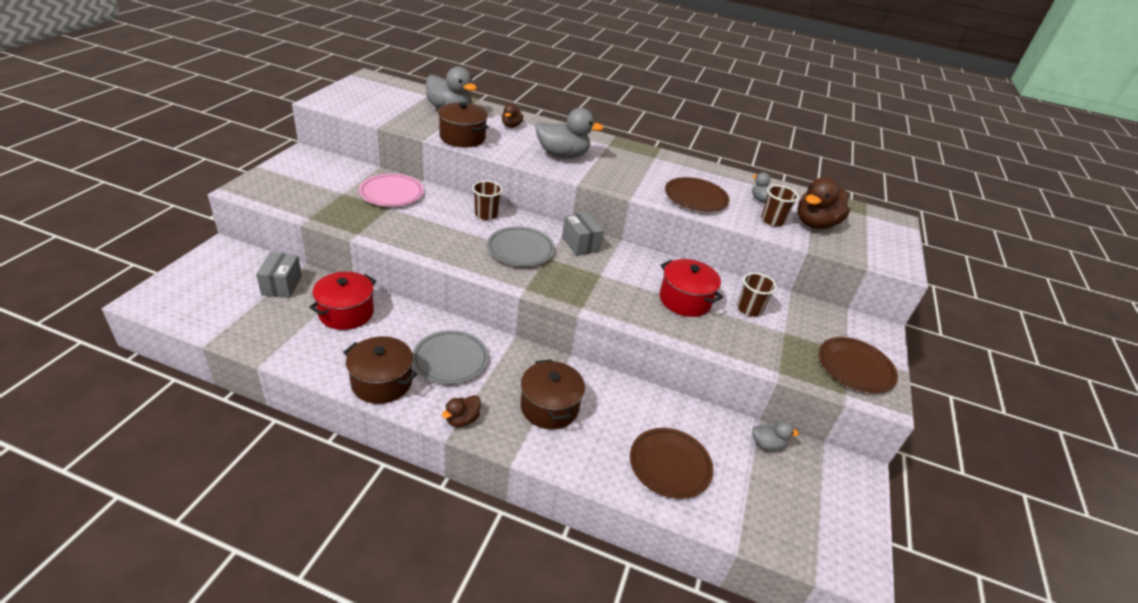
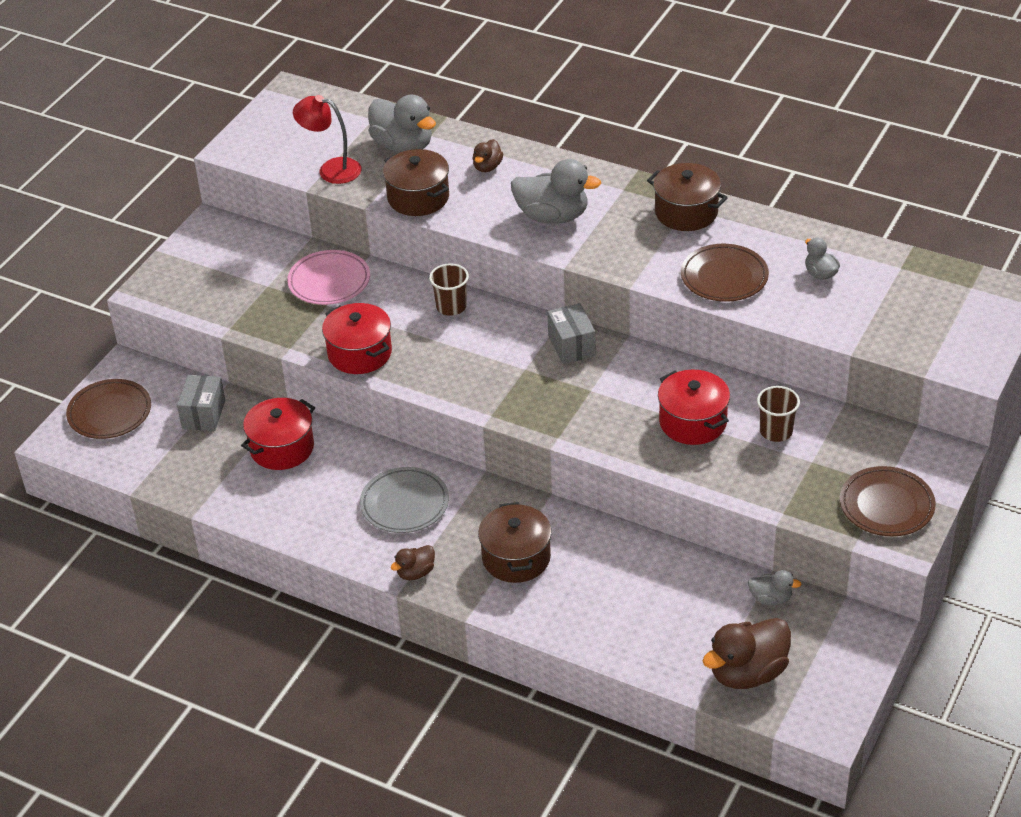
camera: 15 degrees right, 5 degrees up
brown pot [343,336,418,404] -> brown pot moved to [647,163,728,231]
grey plate [487,226,555,267] -> none
brown plate [630,428,713,499] -> brown plate moved to [66,379,151,439]
brown cup [761,185,799,226] -> none
brown duck [797,177,850,229] -> brown duck moved to [703,618,791,689]
none -> red lamp [293,95,361,184]
none -> red pot [322,303,392,374]

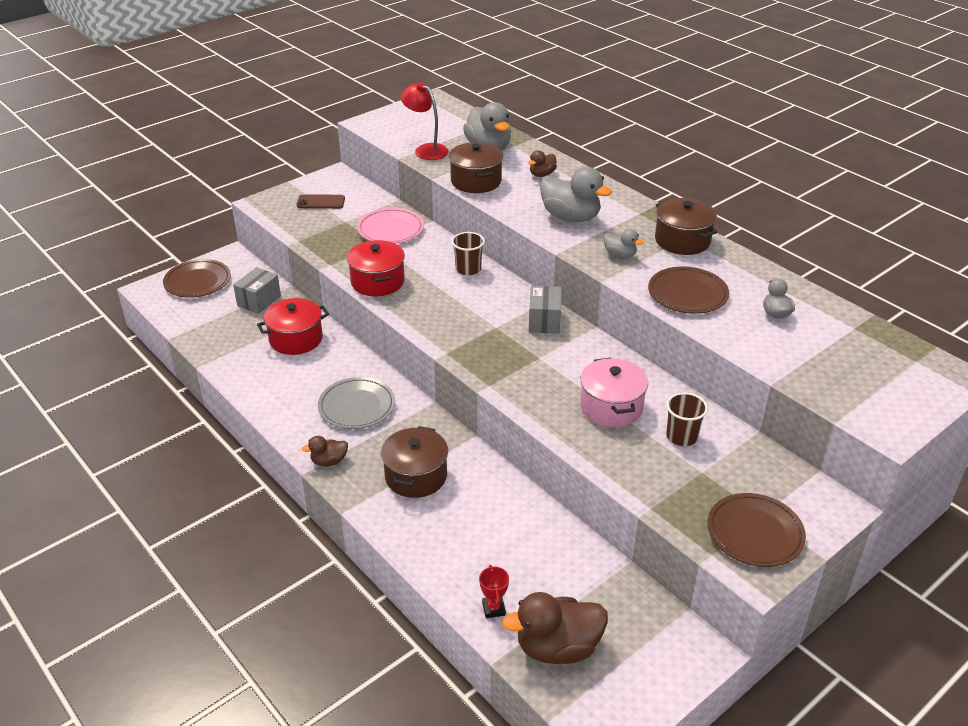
camera: 20 degrees right, 5 degrees down
red pot [658,370,730,445] -> pink pot [580,358,648,427]
grey duck [748,570,801,605] -> grey duck moved to [603,229,643,258]
none -> brown phone [296,194,345,209]
none -> red trophy [479,565,509,618]

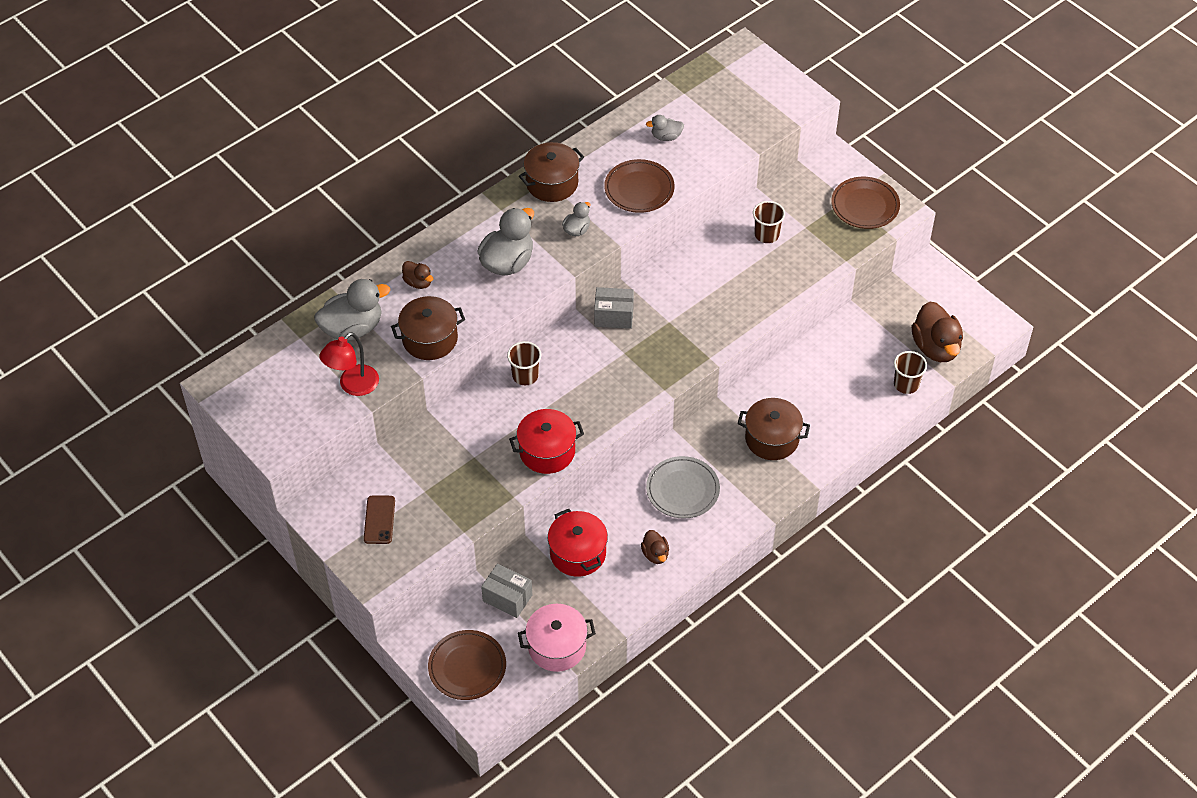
camera: 90 degrees left, 15 degrees up
brown duck [302,436,348,466] -> brown duck moved to [641,530,669,564]
pink plate [357,208,424,244] -> none
red trophy [479,565,509,618] -> brown cup [894,351,927,394]
pink pot [580,358,648,427] -> pink pot moved to [518,604,596,672]

